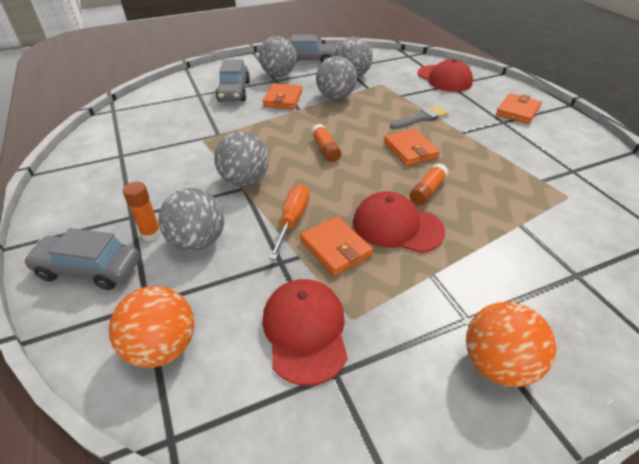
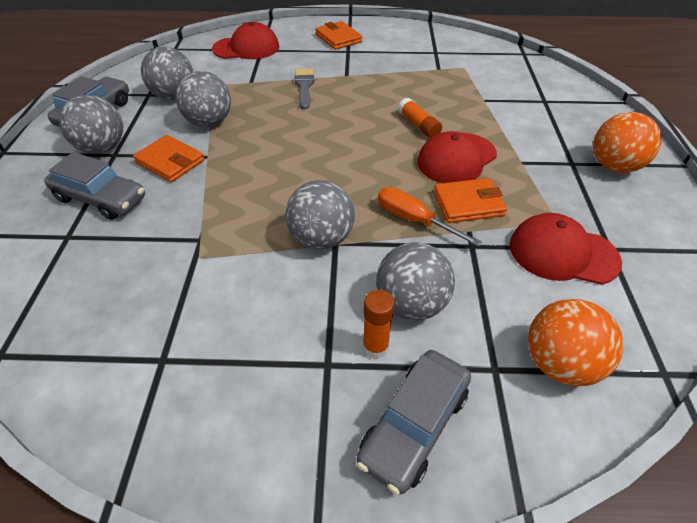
camera: 65 degrees left, 5 degrees up
orange glue stick [311,124,341,162] -> none
orange wallet [384,129,440,166] -> none

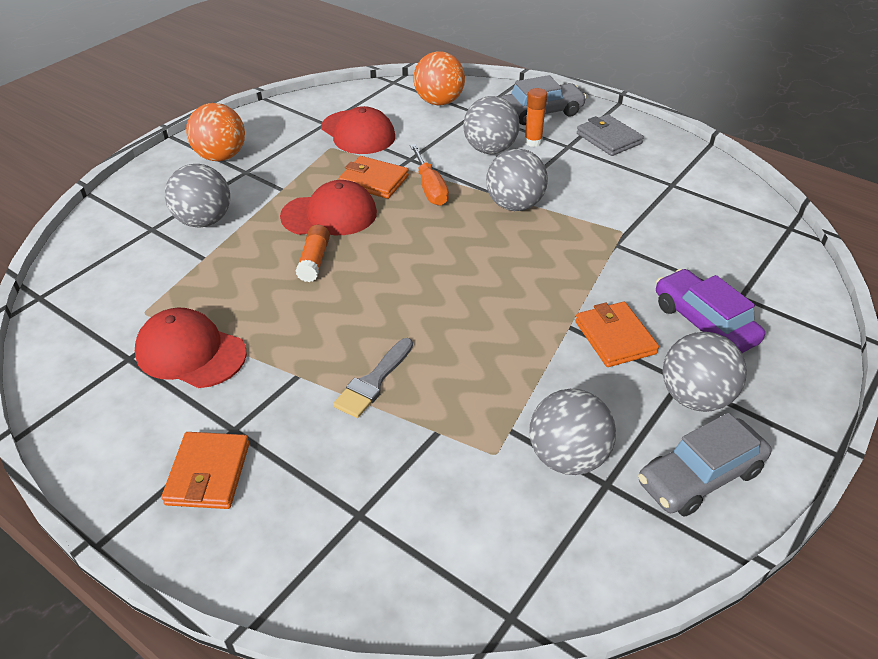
camera: 145 degrees left, 5 degrees down
grey car [44,152,145,220] -> purple car [656,269,765,353]
grey ball [175,71,231,127] -> grey ball moved to [165,164,230,228]
red cap [212,22,279,59] -> red cap moved to [135,308,247,388]
none -> grey wallet [577,114,644,156]

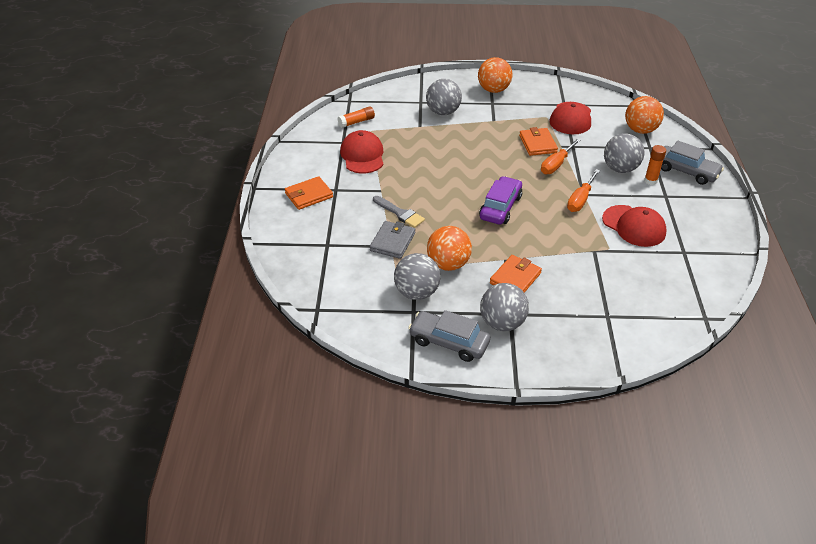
camera: 55 degrees right, 0 degrees up
red cap [280,180,377,235] -> red cap moved to [602,205,667,247]
orange glue stick [296,225,330,282] -> orange glue stick moved to [337,107,375,128]
grey brush [333,338,413,418] -> grey brush turned 135 degrees counterclockwise [373,196,425,228]
grey ball [486,149,548,211] -> orange screwdriver [567,169,600,212]
grey wallet [577,114,644,156] -> grey wallet moved to [370,221,415,259]
purple car [656,269,765,353] -> purple car moved to [479,176,522,225]
none -> orange ball [427,226,472,271]

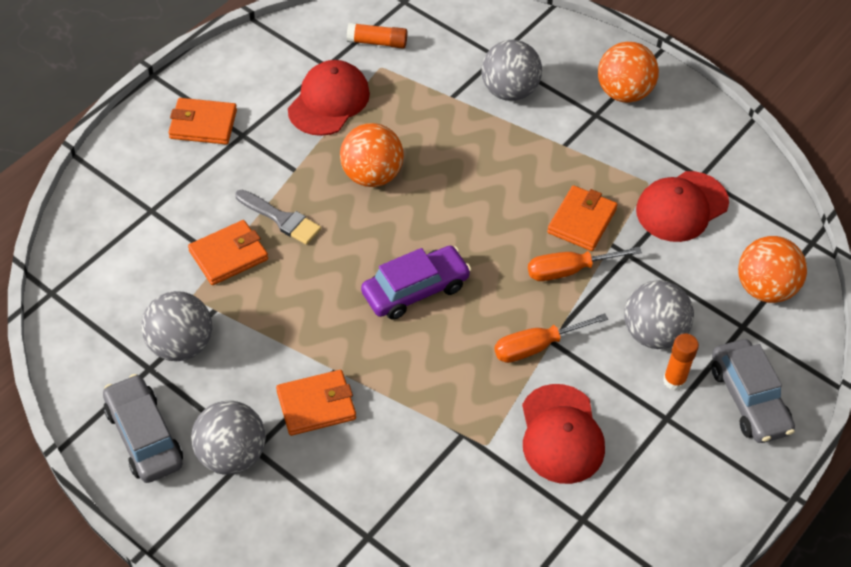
camera: 35 degrees right, 10 degrees up
grey wallet [370,221,415,259] -> orange wallet [188,220,268,285]
grey brush [373,196,425,228] -> grey brush turned 45 degrees counterclockwise [235,190,321,245]
orange ball [427,226,472,271] -> orange ball moved to [340,123,404,187]

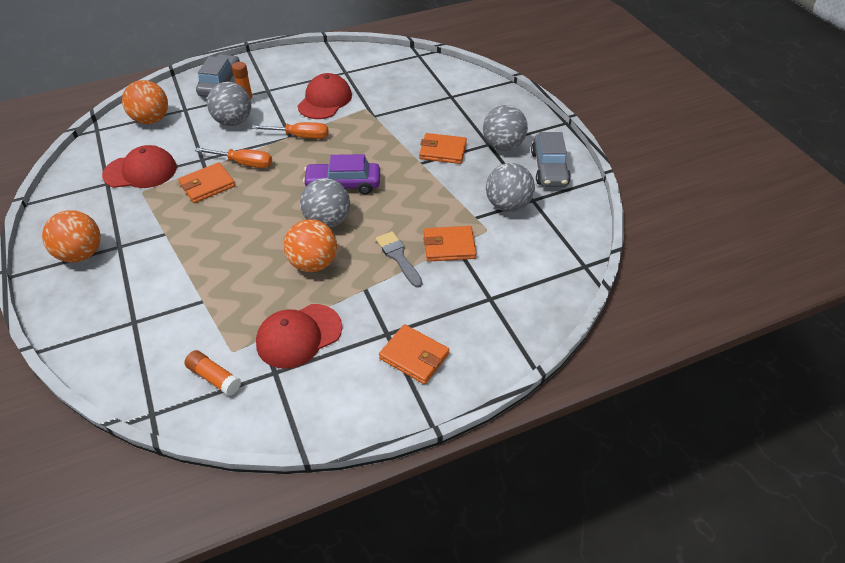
camera: 150 degrees left, 5 degrees down
grey ball [481,40,542,101] -> grey ball moved to [300,178,350,228]

